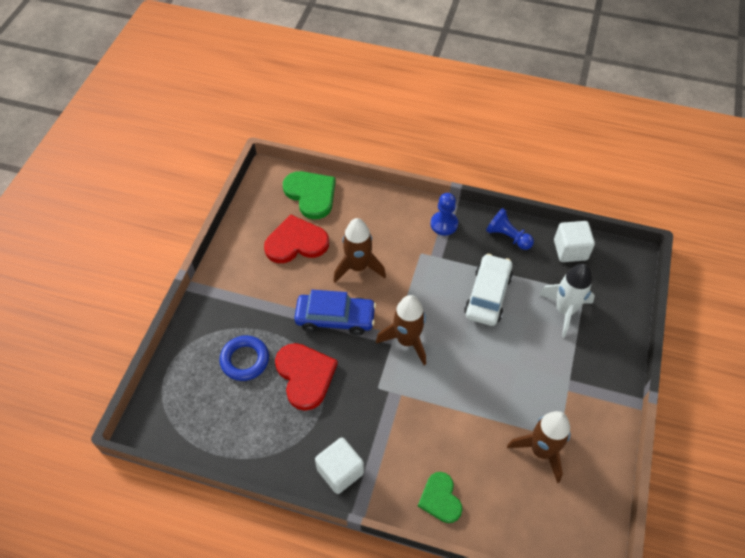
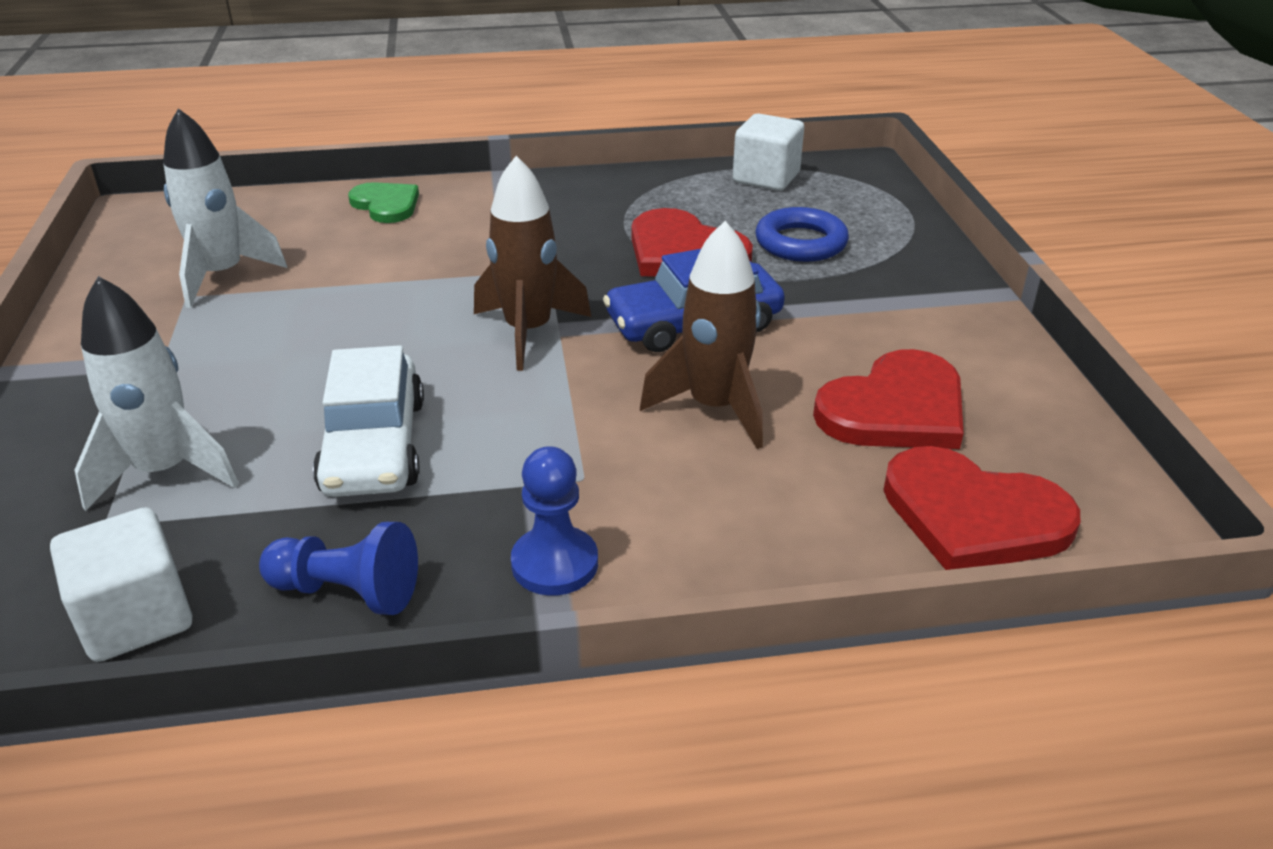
camera: 155 degrees right, 20 degrees down
green heart [283,171,336,220] -> red heart [883,446,1080,570]
white cube [315,437,364,494] -> white cube moved to [733,113,804,191]
brown rocket [507,411,570,483] -> white rocket [163,108,287,308]

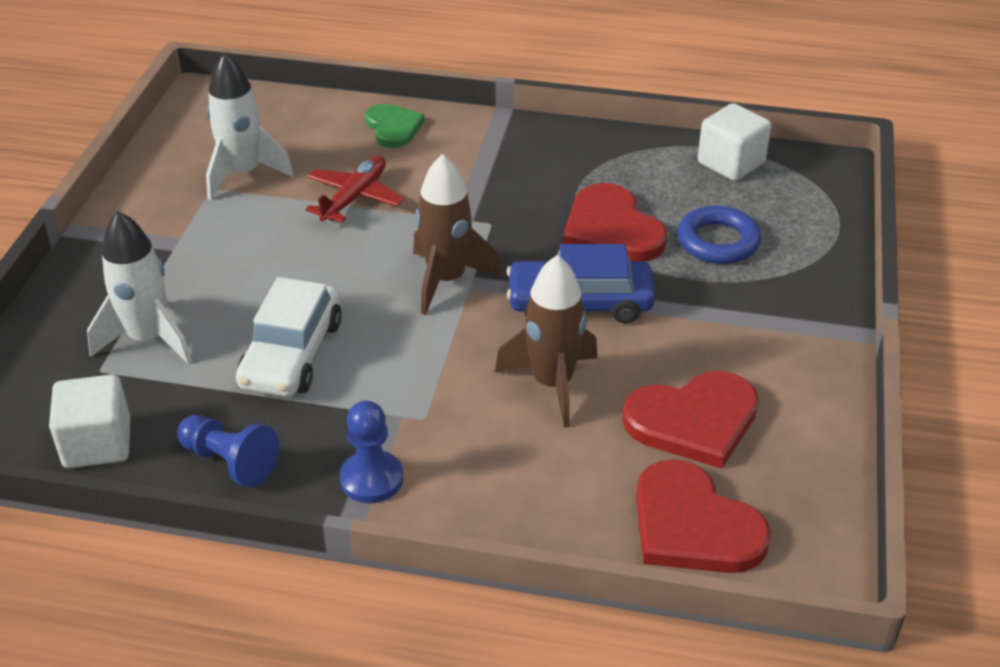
camera: 20 degrees right, 5 degrees up
none -> red plane [305,156,404,223]

